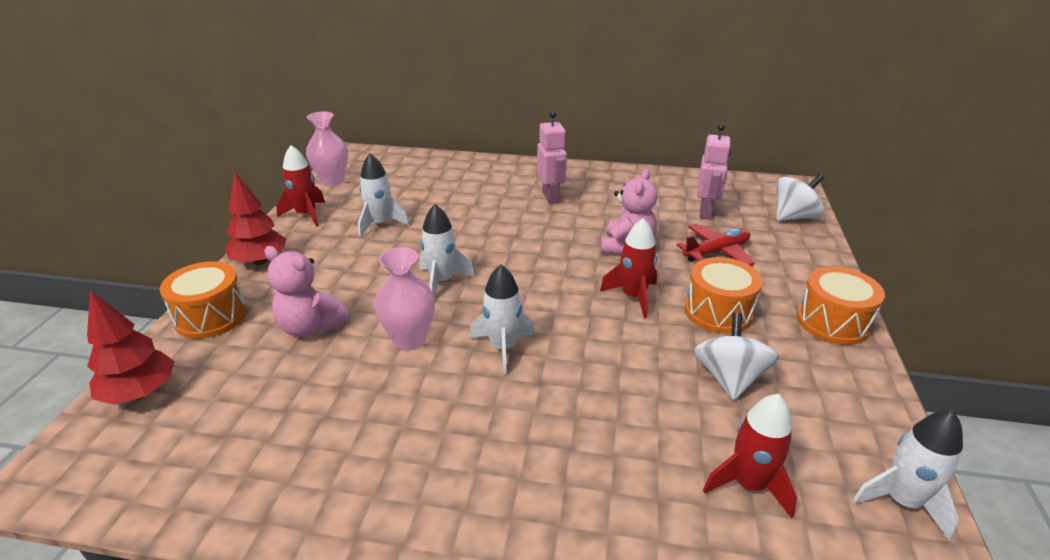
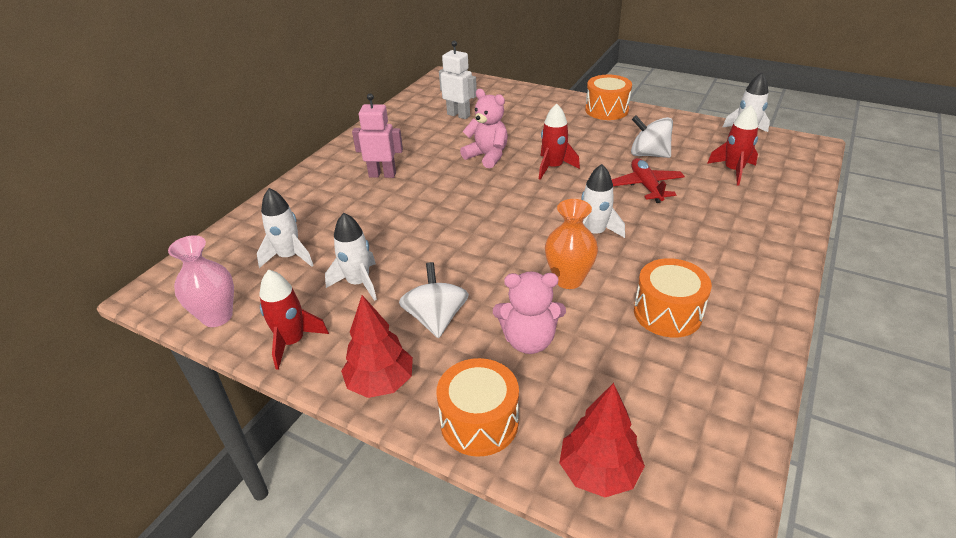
camera: 70 degrees left, 5 degrees up
pink teddy bear [264,246,350,337] -> pink teddy bear turned 45 degrees clockwise [493,271,566,354]
pink vase [374,247,435,350] -> orange vase [545,199,598,289]
white rocket [419,204,475,296] -> white rocket moved to [257,188,314,268]
red plane [677,224,755,266] -> red plane moved to [612,158,685,203]
orange drum [684,257,763,334] -> orange drum moved to [634,258,712,338]
pink robot [697,123,731,220] -> white robot [439,41,477,119]
white spinning top [776,174,824,221] -> white spinning top moved to [399,262,469,338]

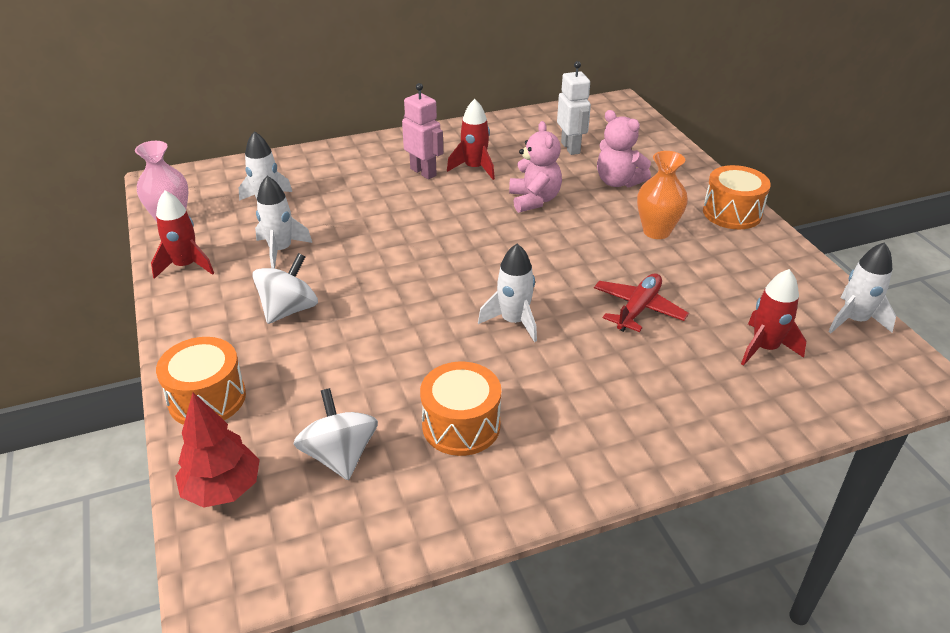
camera: 40 degrees right, 0 degrees up
red tree [341,295,413,398] -> none
pink teddy bear [493,271,566,354] -> pink teddy bear moved to [597,110,651,187]
red rocket [539,104,580,180] -> red rocket moved to [447,99,495,180]
orange vase [545,199,598,289] -> orange vase moved to [637,151,688,239]
white spinning top [631,116,673,158] -> white spinning top moved to [294,388,378,480]

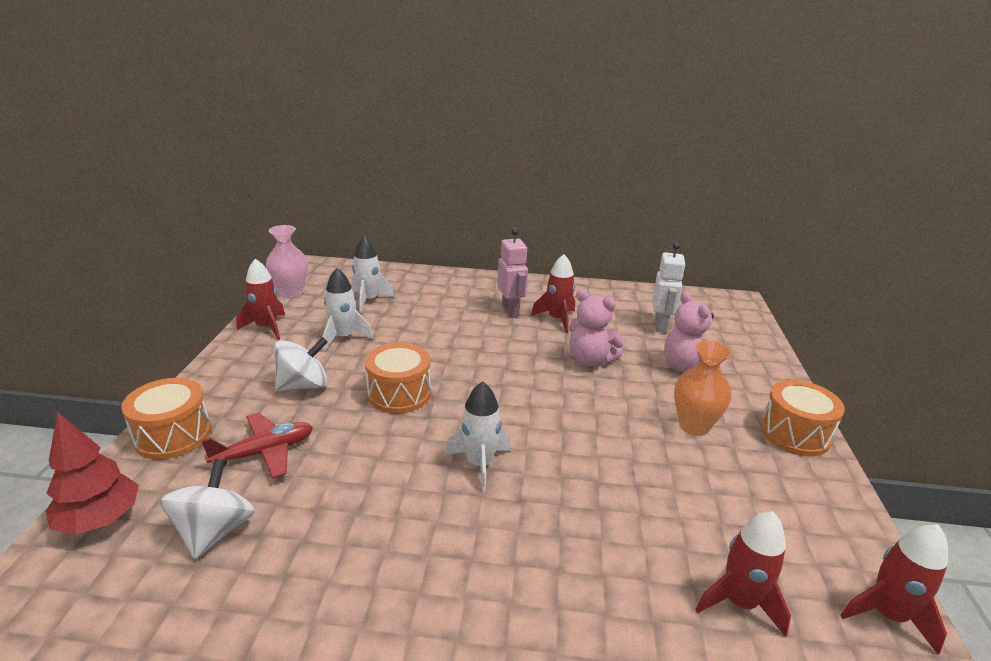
camera: 25 degrees right, 10 degrees down
orange drum [420,362,501,456] -> orange drum moved to [365,343,431,413]
pink teddy bear [509,121,562,213] -> pink teddy bear turned 105 degrees clockwise [569,289,625,367]
red plane [594,273,689,332] -> red plane moved to [201,412,313,479]
white rocket [828,242,896,333] -> red rocket [840,524,948,655]

